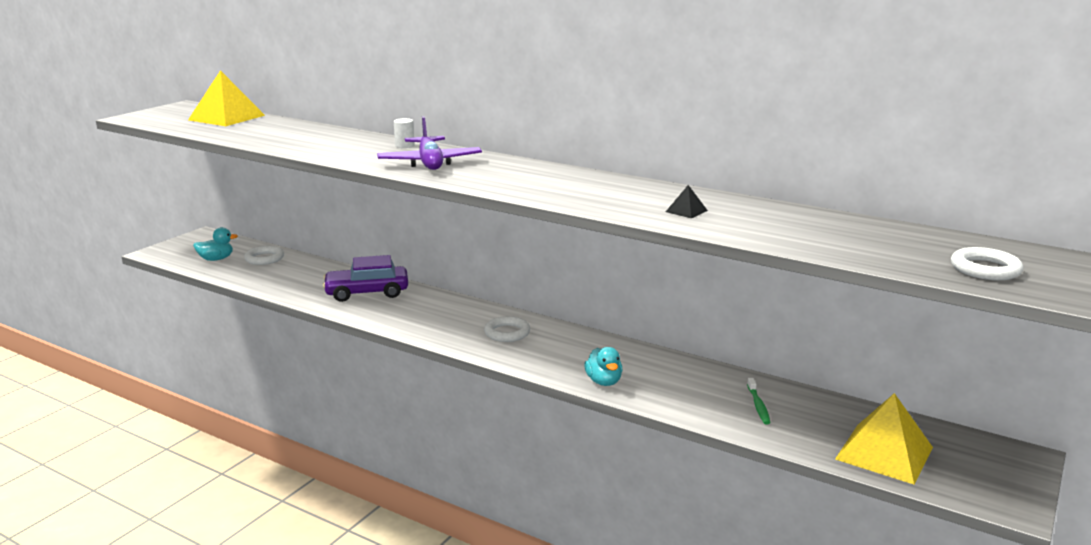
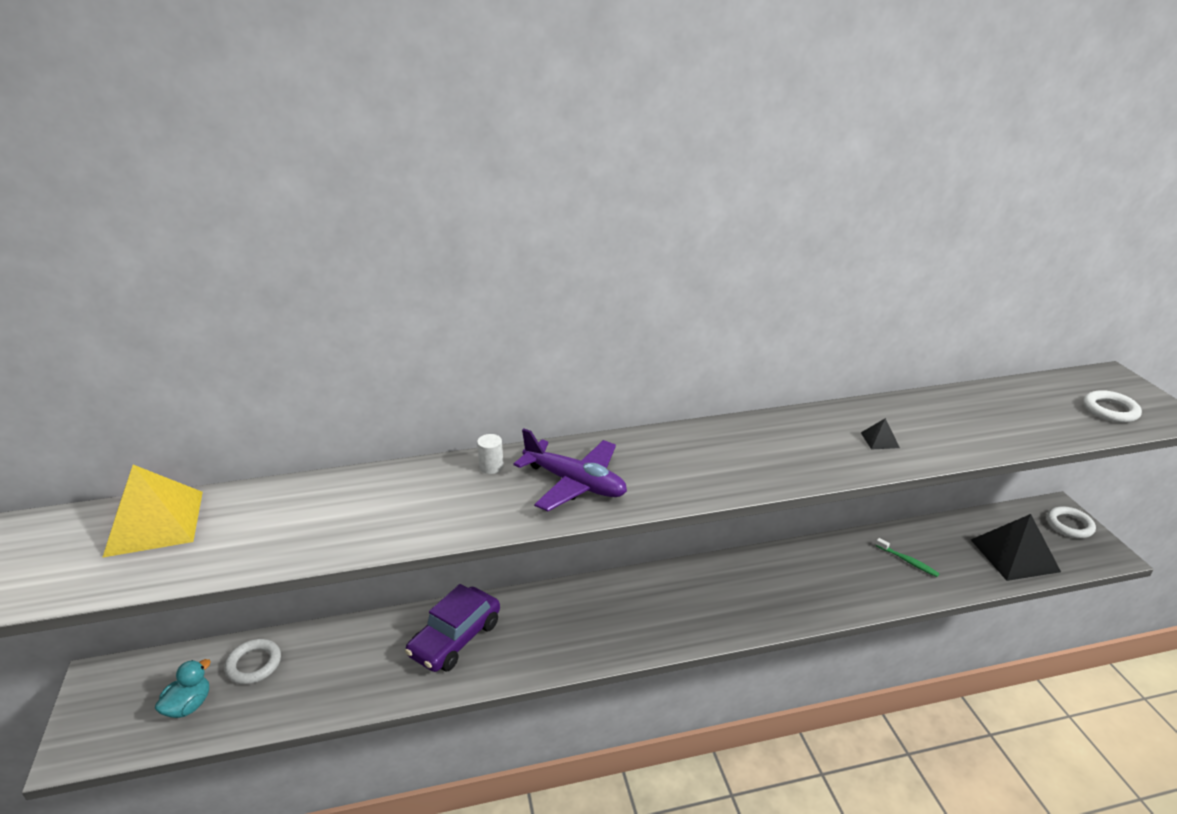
camera: 45 degrees left, 10 degrees up
white ring [484,316,530,342] -> white ring moved to [1047,506,1096,538]
turquoise duck [584,347,623,386] -> none
yellow pyramid [835,393,933,484] -> black pyramid [971,514,1061,581]

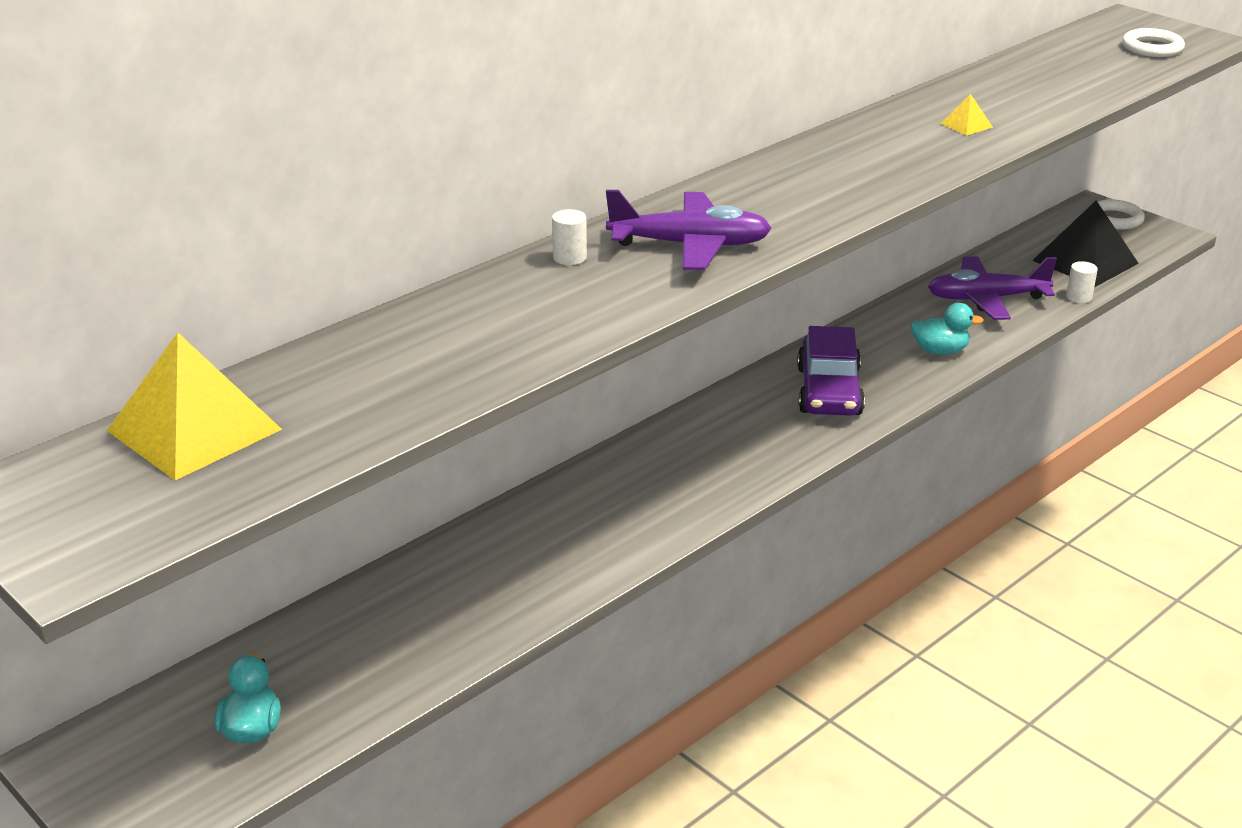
camera: 30 degrees left, 0 degrees up
white ring [224,639,281,684] -> none
purple car [405,584,500,672] -> purple car moved to [797,326,865,416]
black pyramid [861,418,900,450] -> yellow pyramid [941,94,993,136]
green toothbrush [875,538,940,577] -> purple plane [928,256,1057,320]
none -> turquoise duck [911,303,984,355]
none -> white cylinder [1066,261,1098,303]

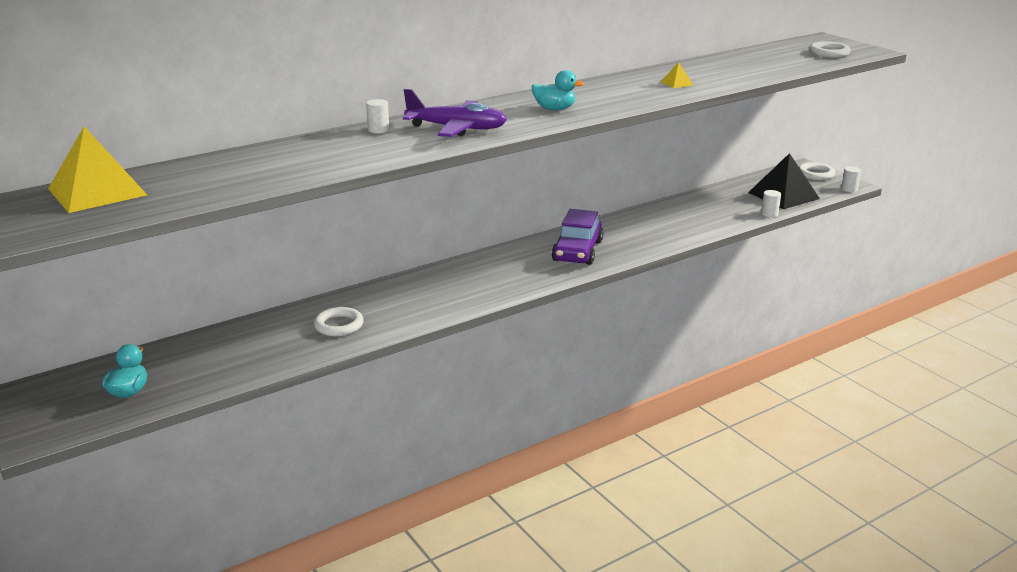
camera: 10 degrees right, 5 degrees down
turquoise duck [911,303,984,355] -> turquoise duck moved to [532,70,584,110]
purple plane [928,256,1057,320] -> none
none -> white ring [314,307,364,336]
none -> white cylinder [841,166,861,192]

